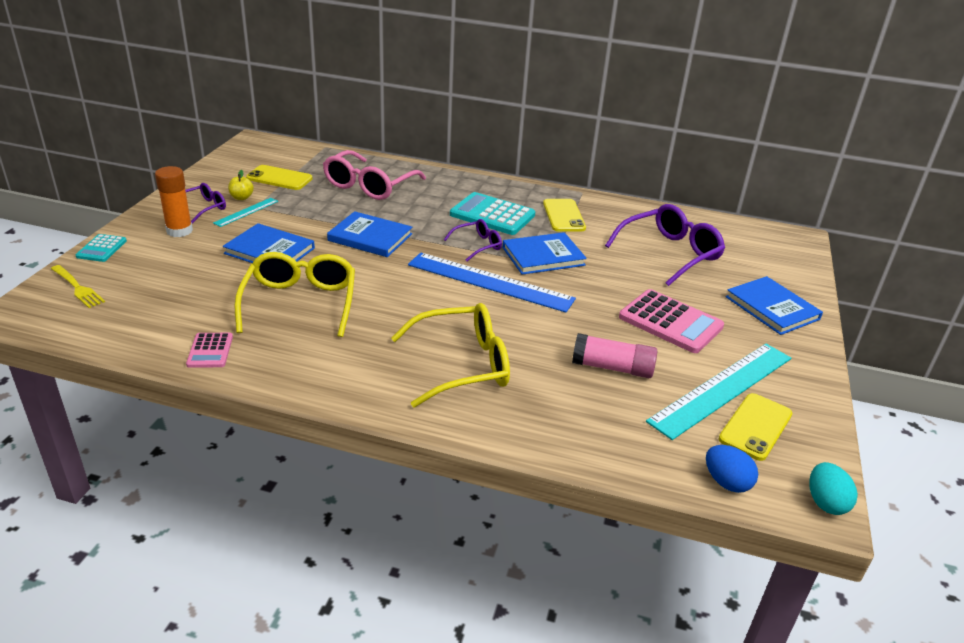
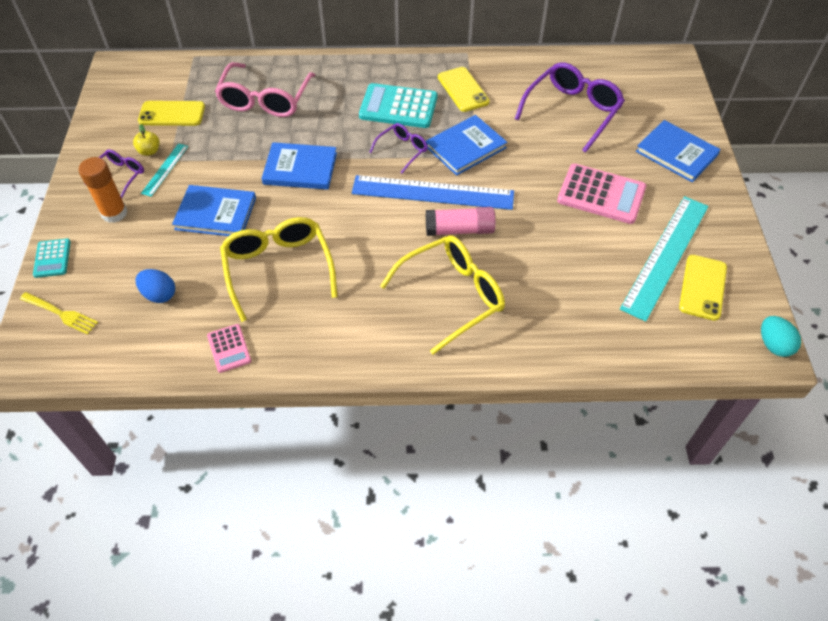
camera: 15 degrees left, 20 degrees up
pink glue stick [572,333,657,378] -> pink glue stick moved to [426,207,496,236]
blue egg [706,445,758,493] -> blue egg moved to [135,269,175,303]

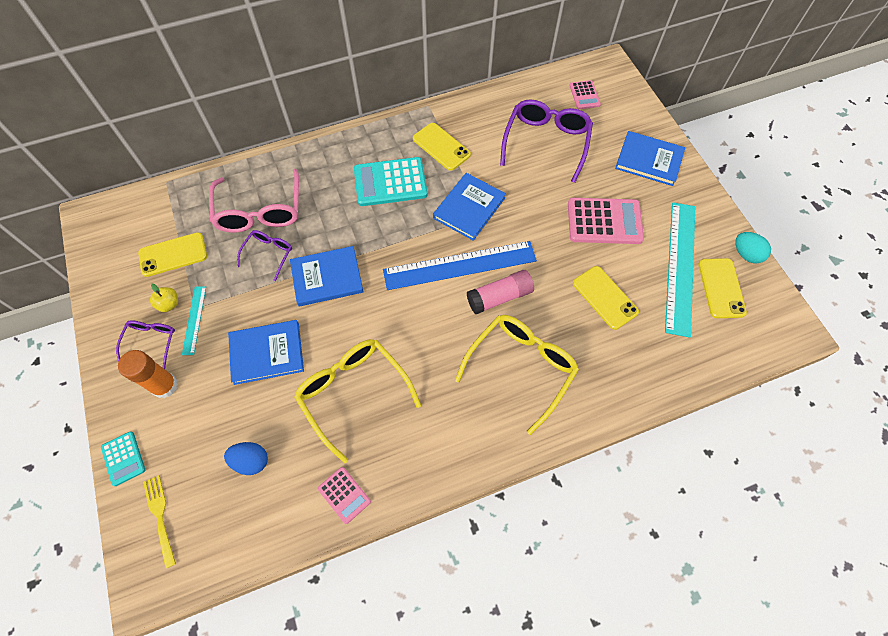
camera: 20 degrees left, 10 degrees up
yellow fork [20,292,98,335] -> yellow fork turned 120 degrees counterclockwise [143,475,176,568]
purple glasses [369,123,428,174] -> purple glasses moved to [237,230,292,281]
turquoise egg [761,316,801,357] -> turquoise egg moved to [735,232,771,263]
none -> pink calculator [569,80,601,109]
none -> yellow phone [573,266,639,330]

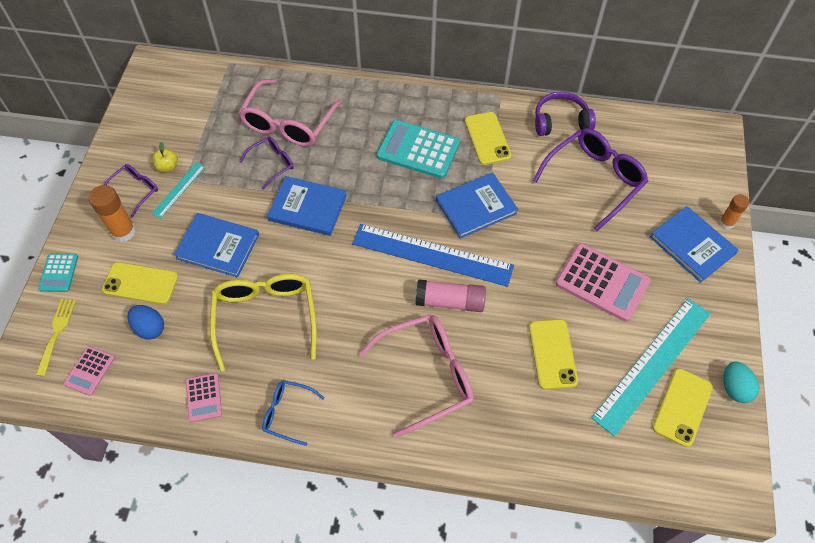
camera: 30 degrees right, 5 degrees down
yellow phone [138,232,207,277] -> yellow phone moved to [102,262,178,305]
yellow glasses [455,315,579,435] -> pink glasses [359,314,474,438]
pink calculator [569,80,601,109] -> pink calculator moved to [64,346,115,396]
none -> blue glasses [262,380,325,446]
none -> purple headphones [535,92,596,136]
none -> orange glue stick [719,194,749,229]

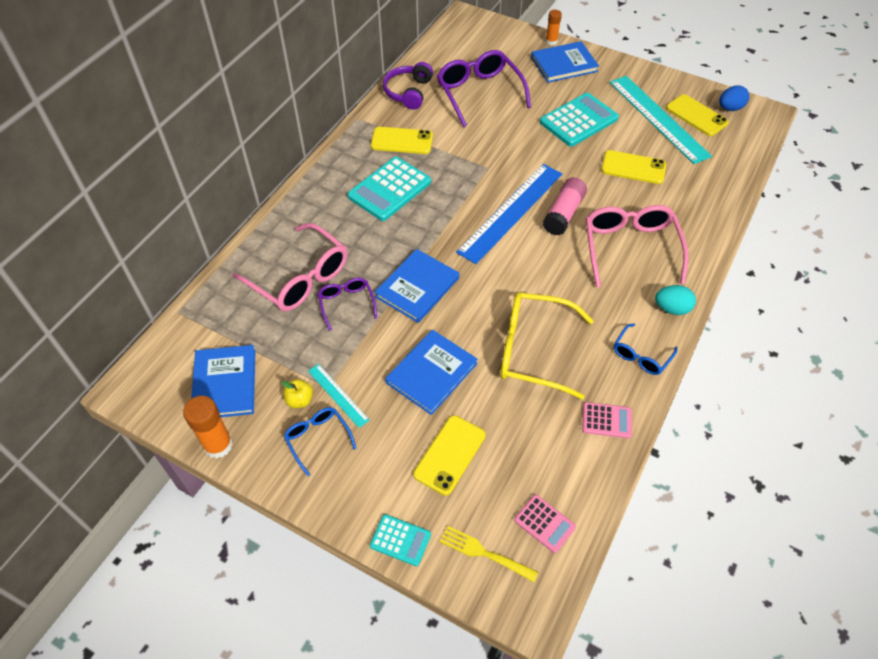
camera: 70 degrees left, 5 degrees down
orange glue stick [89,185,136,242] -> orange glue stick moved to [183,396,233,459]
purple glasses [104,164,158,218] -> blue glasses [284,407,357,476]
blue egg [128,305,164,340] -> blue egg moved to [719,85,750,111]
blue book [436,172,518,238] -> blue book moved to [191,345,255,417]
pink calculator [556,243,651,322] -> turquoise calculator [540,93,619,147]
turquoise egg [723,361,759,403] -> turquoise egg moved to [655,285,696,315]

